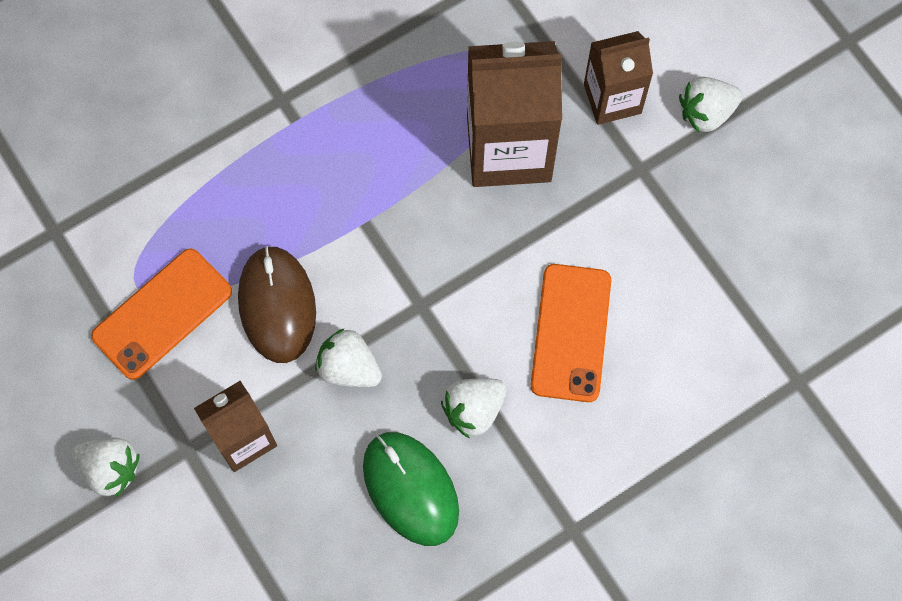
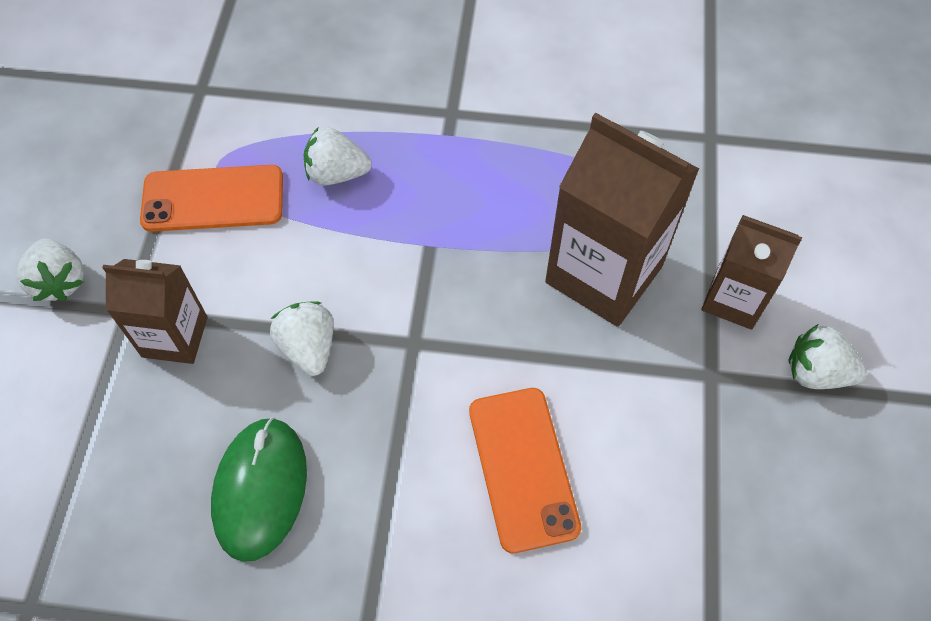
camera: 40 degrees right, 10 degrees down
brown mouse [238,245,316,363] -> none
white strawberry [441,378,507,438] -> white strawberry moved to [304,127,372,186]
orange phone [531,264,611,402] -> orange phone turned 60 degrees counterclockwise [469,388,581,553]

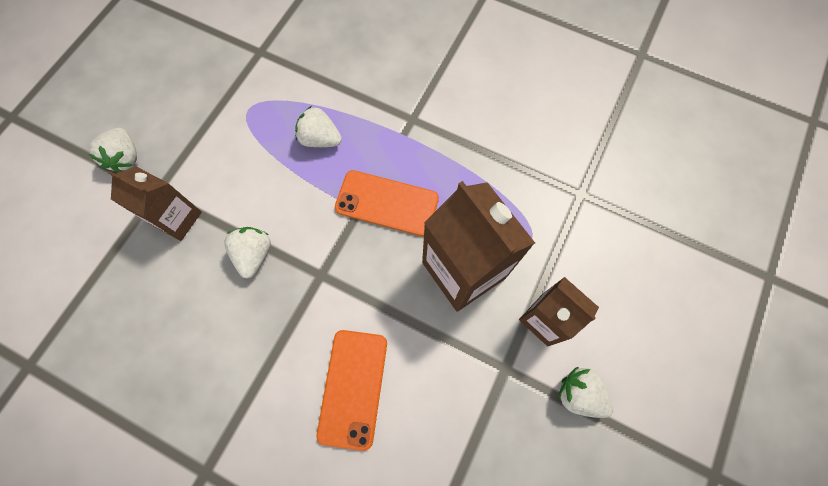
camera: 20 degrees right, 10 degrees up
orange phone [140,165,283,232] -> orange phone moved to [335,170,439,236]
green mouse [211,417,307,562] -> none

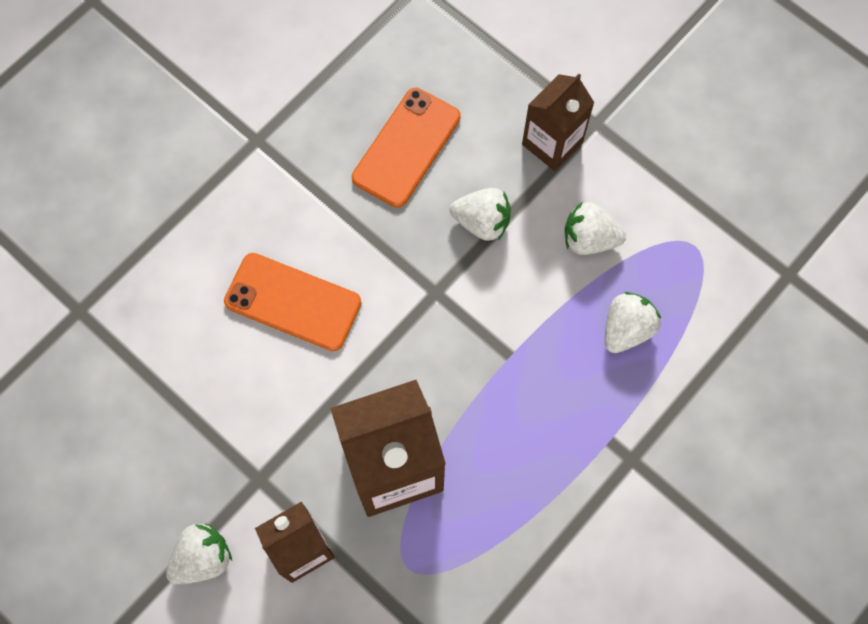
camera: 105 degrees right, 0 degrees up
white strawberry [88,128,137,172] -> white strawberry moved to [565,202,626,255]
orange phone [335,170,439,236] -> orange phone moved to [352,88,461,208]

